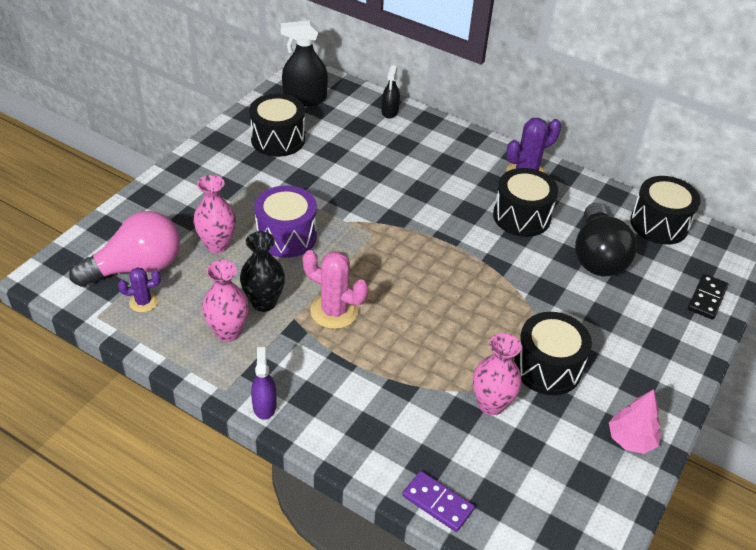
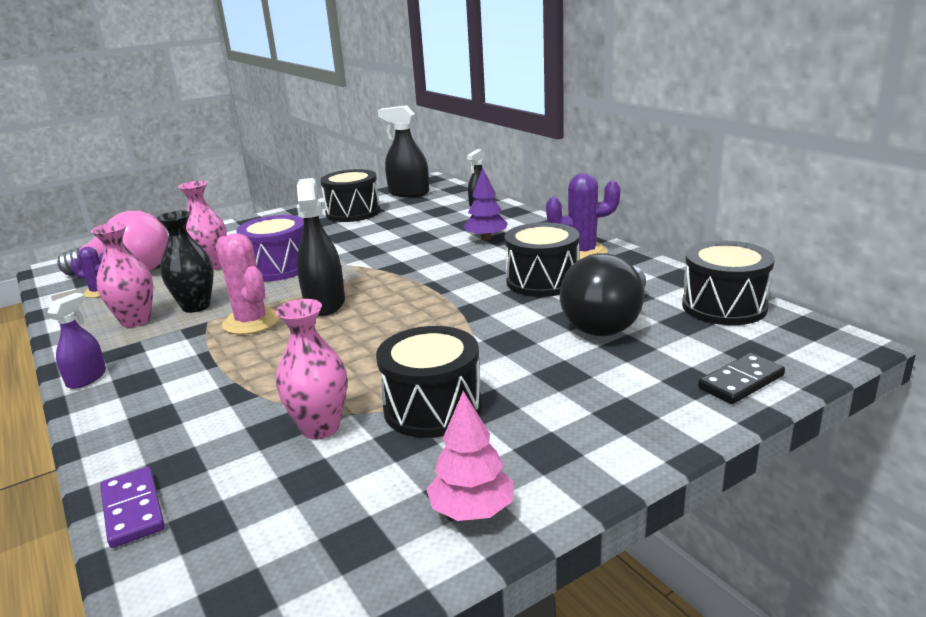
camera: 30 degrees right, 20 degrees down
none -> black spray bottle [297,178,345,316]
none -> purple tree [463,168,508,240]

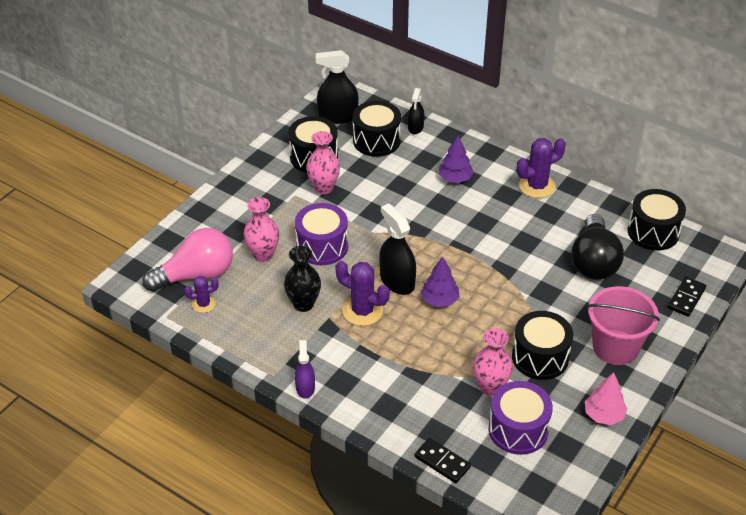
camera: 25 degrees left, 20 degrees up
pink vase [91,223,153,328] -> pink vase moved to [306,131,340,194]
purple domino [100,467,165,548] -> black domino [414,438,471,483]
pink cactus [216,233,280,335] -> purple cactus [335,261,390,326]
black drum [505,222,580,297] -> black drum moved to [353,101,401,157]
none -> purple tree [421,256,459,307]
none -> purple drum [488,381,553,455]
none -> pink bucket [587,286,660,365]

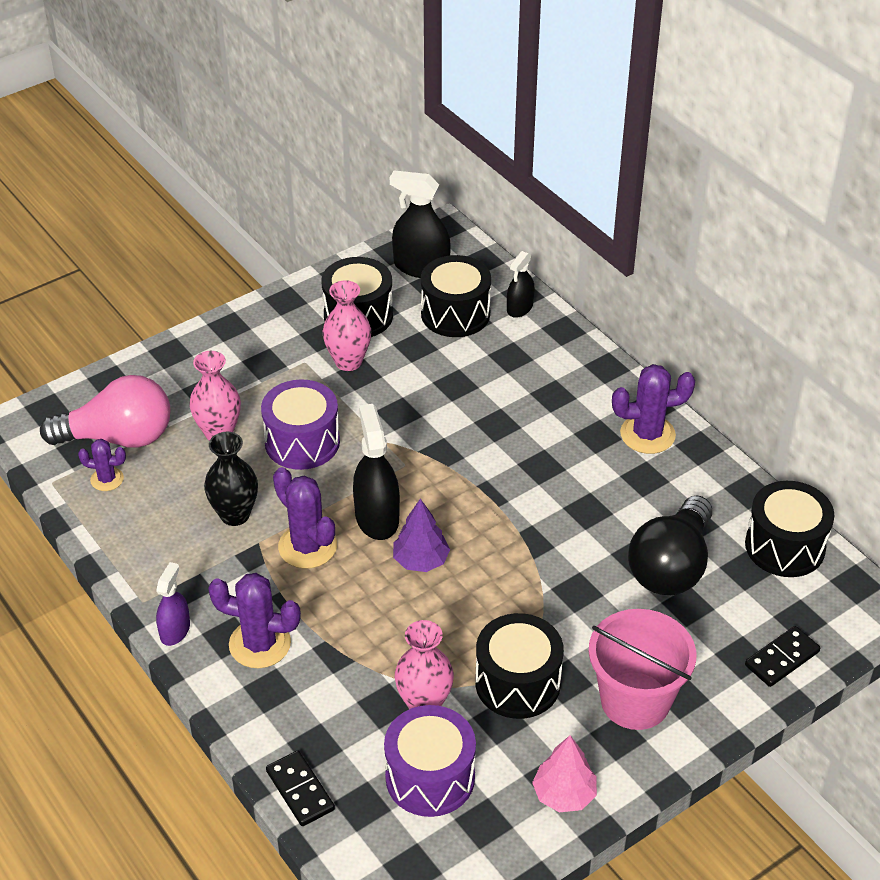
camera: 20 degrees right, 0 degrees up
purple tree [439,135,474,183] -> none
none -> purple cactus [208,573,301,668]

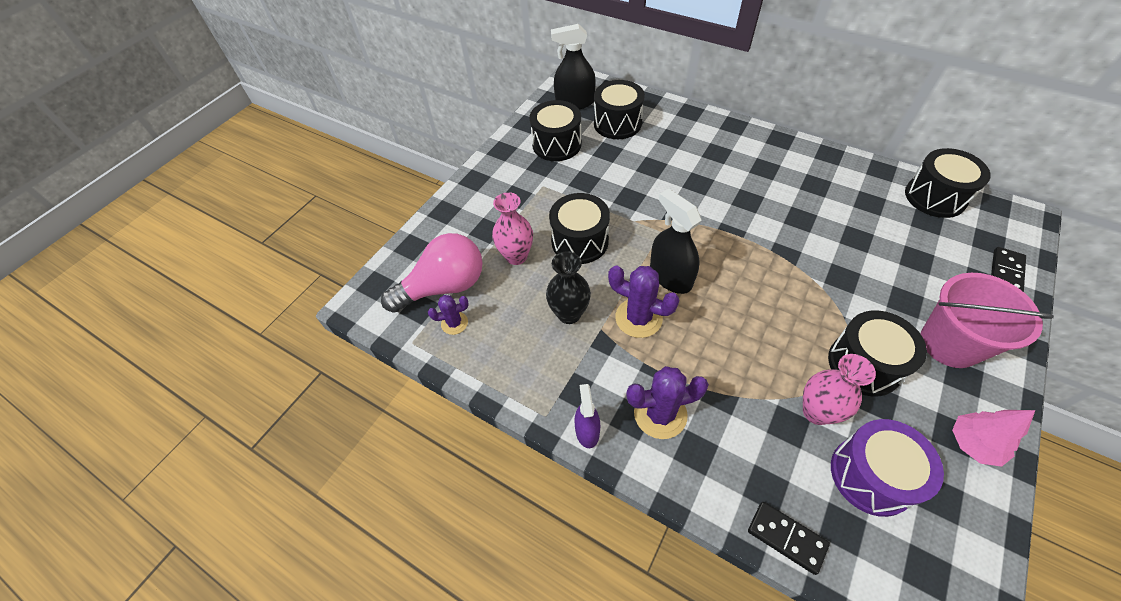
camera: 20 degrees left, 10 degrees up
purple drum [261,379,340,470] -> black drum [549,193,610,264]
pink vase [323,280,371,371] -> none
purple tree [393,499,450,572] -> none
black spray bottle [507,251,535,318] -> none
purple cactus [612,364,695,454] -> none
black light bulb [628,495,712,595] -> none

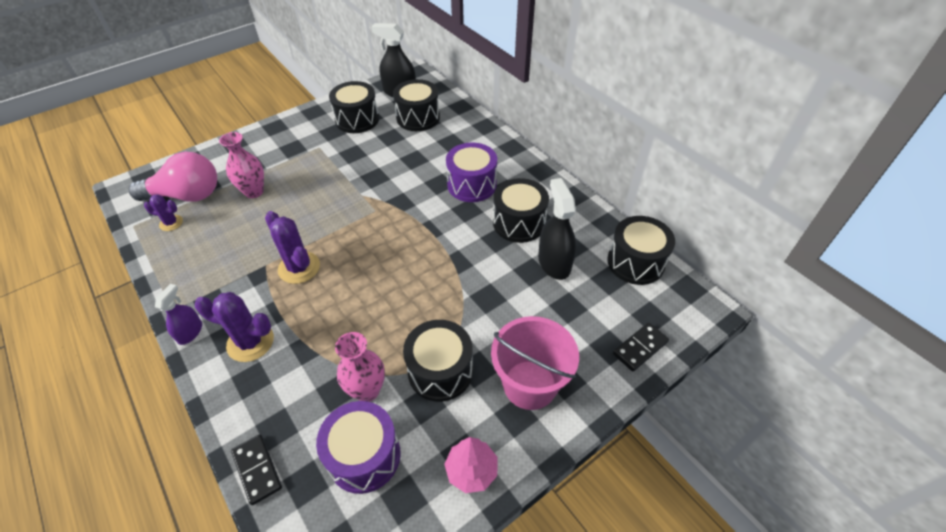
camera: 20 degrees right, 5 degrees down
black vase [546,251,591,324] -> none
black drum [549,193,610,264] -> black drum moved to [493,178,549,243]
black spray bottle [650,189,702,294] -> black spray bottle moved to [538,178,576,280]
none -> purple drum [446,143,497,202]

